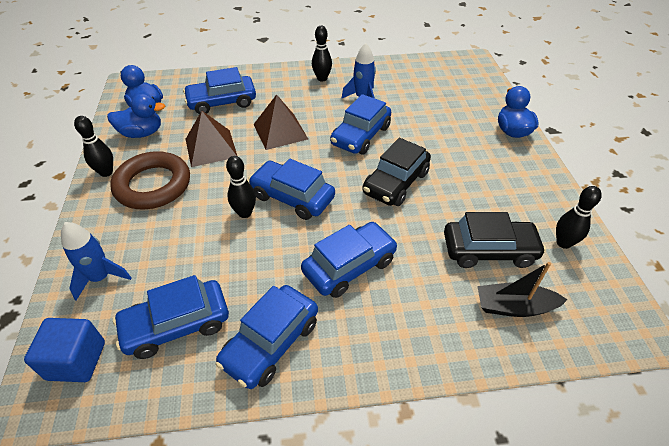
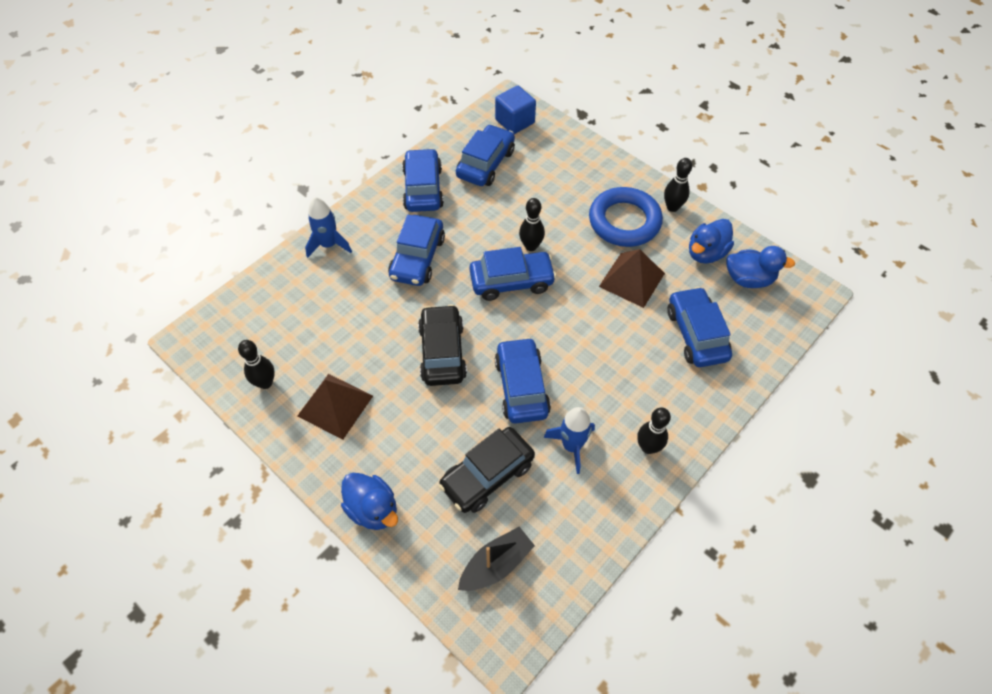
camera: 140 degrees right, 10 degrees up
blue rocket [61,222,132,300] -> blue rocket moved to [305,197,352,258]
brown ring [110,151,190,210] -> blue ring [589,187,663,247]
blue car [183,67,256,114] -> blue car turned 45 degrees counterclockwise [667,287,732,367]
brown pyramid [254,94,308,150] -> brown pyramid moved to [298,374,373,440]
black car [444,212,546,268] -> black car moved to [439,427,535,513]
black boat [477,262,568,317] -> black boat moved to [458,527,535,591]

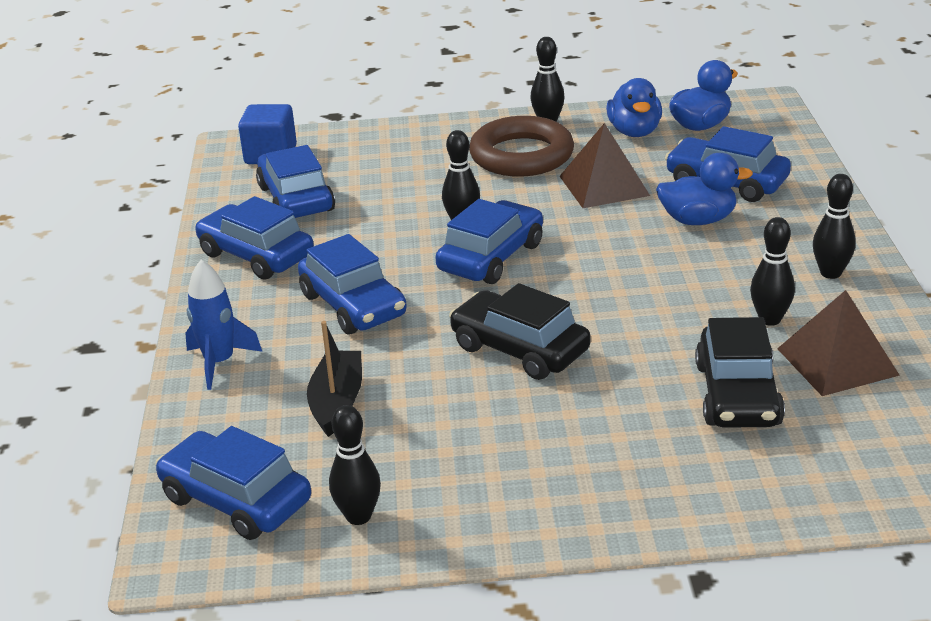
camera: 45 degrees left, 25 degrees down
brown pyramid [298,374,373,440] -> brown pyramid moved to [777,290,900,396]
blue duck [341,473,398,530] -> blue duck moved to [656,153,753,225]
black boat [458,527,535,591] -> black boat moved to [307,321,362,437]
blue car [495,337,551,424] -> blue car moved to [155,426,311,540]
blue rocket [543,407,595,474] -> black bowling pin [750,217,795,326]
blue ring [589,187,663,247] -> brown ring [469,116,574,177]

